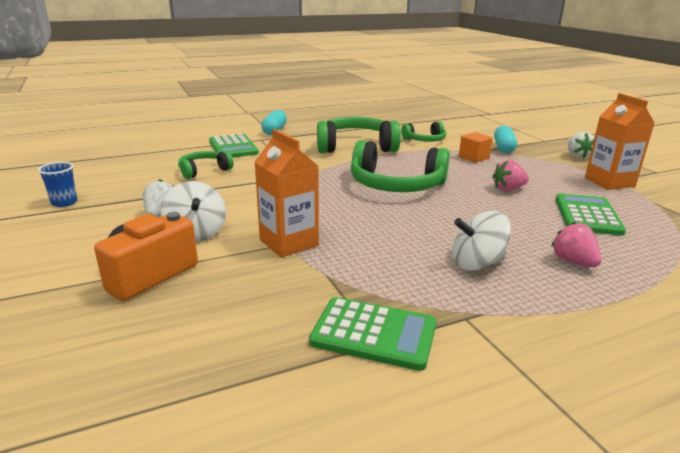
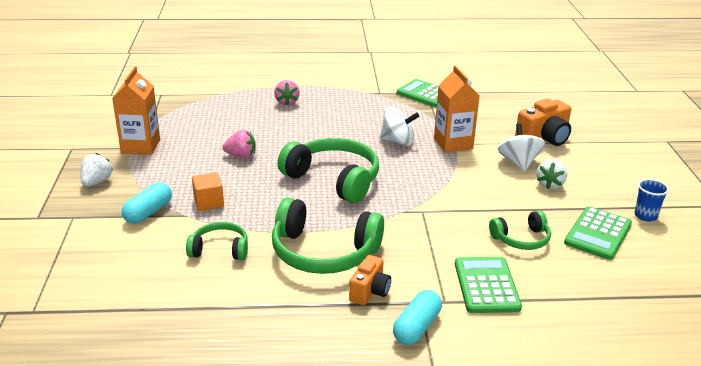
camera: 160 degrees left, 5 degrees up
white spinning top [452,211,511,271] -> white spinning top moved to [380,106,419,146]
green calculator [555,194,626,236] -> green calculator moved to [564,206,632,260]
none -> orange camera [349,255,391,305]

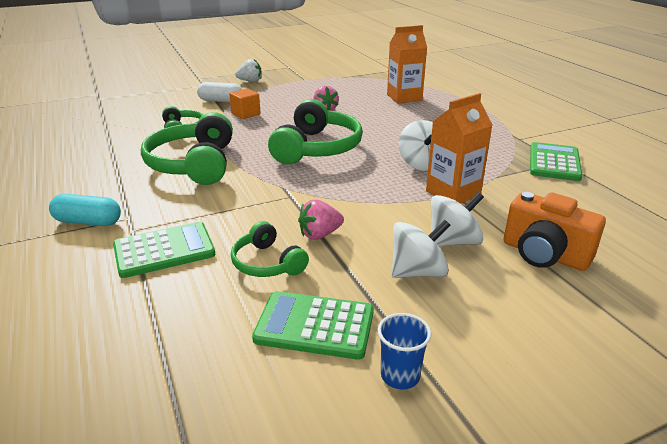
camera: 70 degrees right, 0 degrees up
orange carton [112,66,160,155] -> orange carton moved to [387,25,427,103]
turquoise capsule [122,182,172,224] -> white capsule [197,82,242,102]
pink strawberry [274,80,300,106] -> pink strawberry moved to [298,200,344,240]
orange camera [349,255,391,305] -> none
white strawberry [536,159,567,189] -> white spinning top [392,220,451,278]

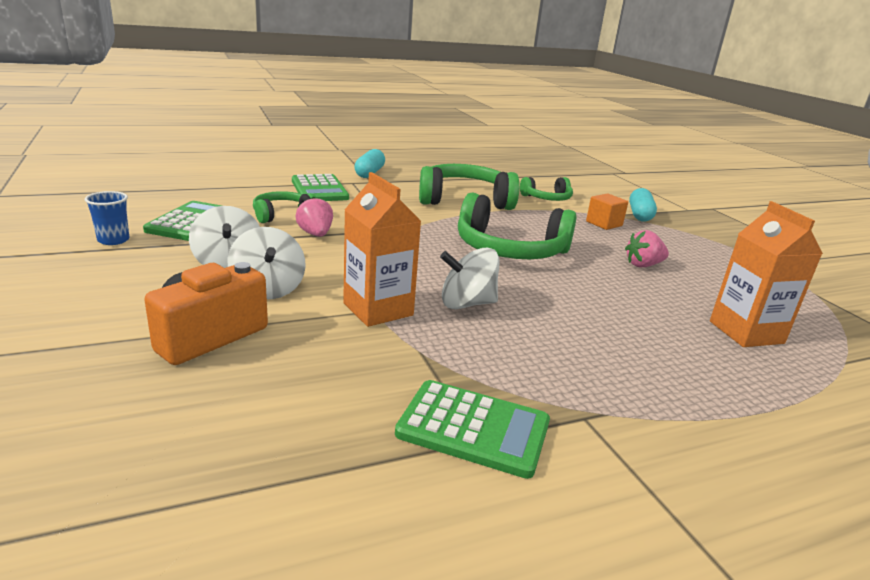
camera: 90 degrees right, 5 degrees down
white capsule [197,82,242,102] -> turquoise capsule [629,188,657,222]
white strawberry [235,59,262,82] -> none

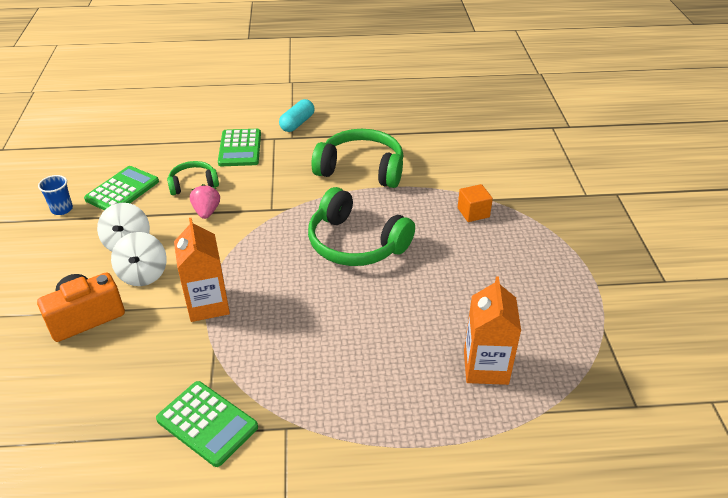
camera: 20 degrees right, 15 degrees up
white spinning top [440,248,500,309] -> none
green headphones [520,177,573,201] -> none
pink strawberry [625,230,669,267] -> none
turquoise capsule [629,188,657,222] -> none

